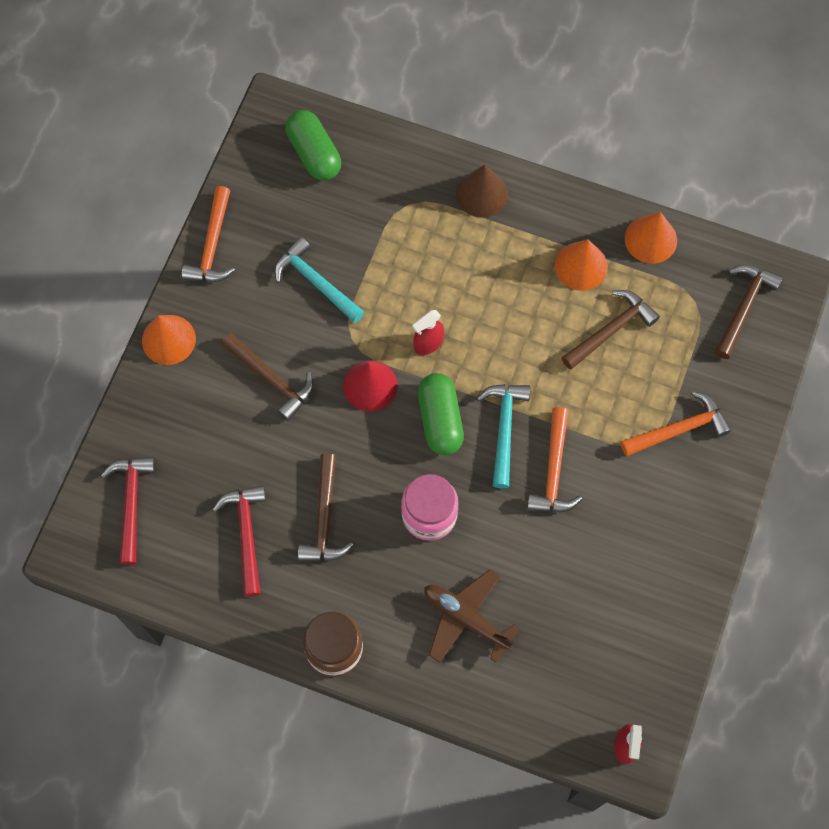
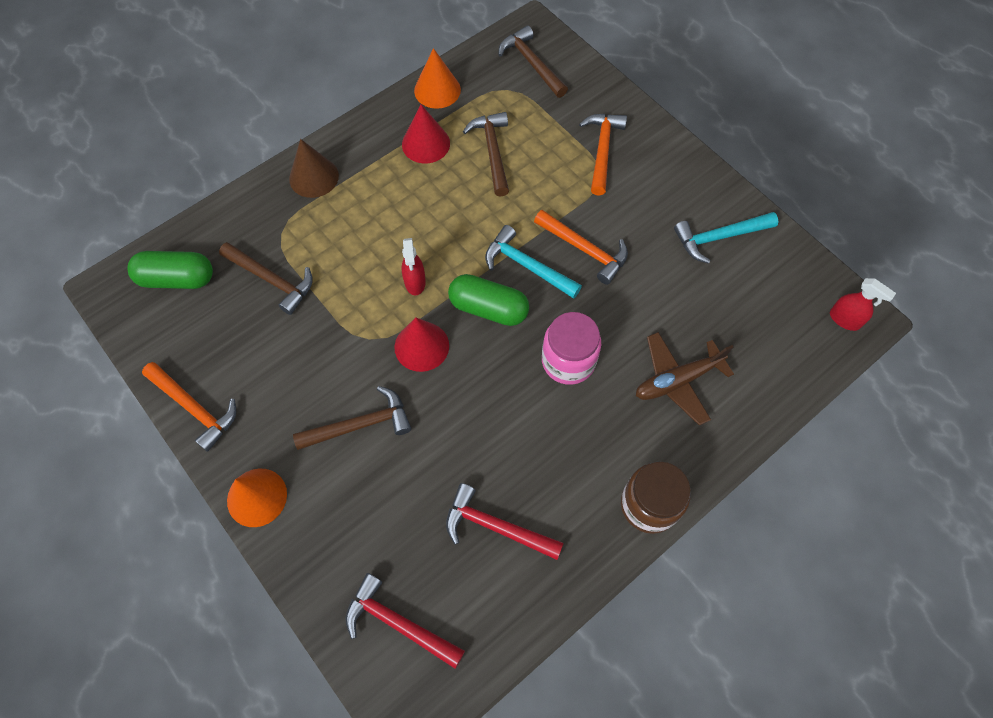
camera: 60 degrees left, 5 degrees down
turquoise hammer [274,237,364,323] -> turquoise hammer moved to [674,212,778,264]
brown hammer [298,453,353,561] -> brown hammer moved to [219,242,313,315]
orange cone [555,239,608,291] -> red cone [402,104,450,163]

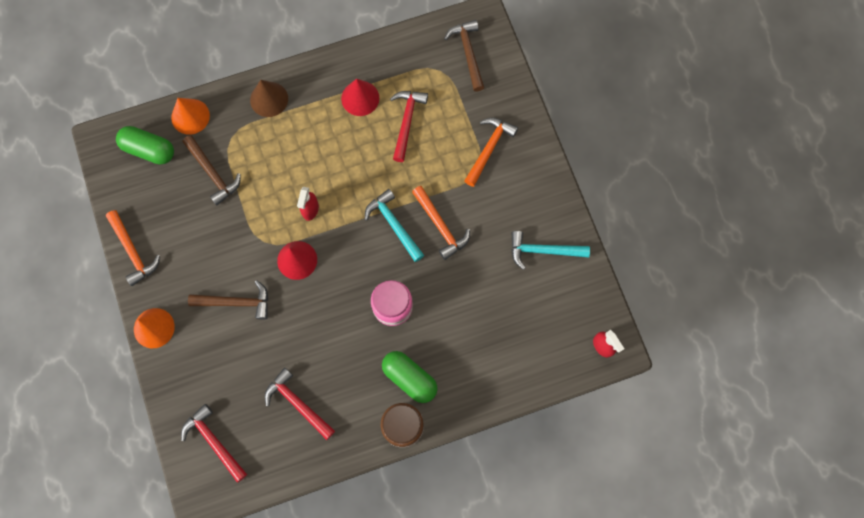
camera: 20 degrees right, 10 degrees up
orange cone [414,48,461,109] -> orange cone moved to [171,98,210,135]
green capsule [448,274,529,326] -> green capsule moved to [382,351,438,403]
brown hammer [463,112,509,197] -> red hammer [390,91,428,162]
brown plane [636,332,734,425] -> none

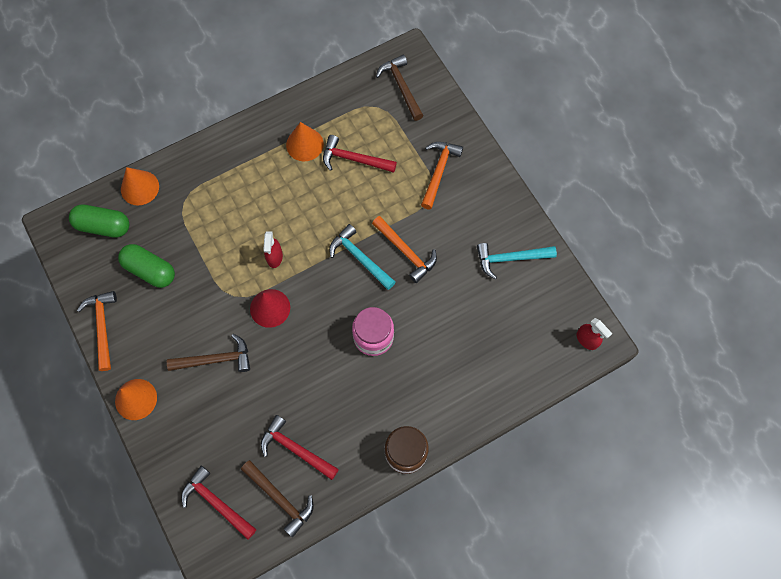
camera: 10 degrees left, 5 degrees down
orange hammer [106,210,160,286] -> orange hammer turned 150 degrees counterclockwise [77,291,117,371]
brown hammer [182,135,241,206] -> brown hammer moved to [241,460,314,538]
brown cone [250,80,288,117] -> none
red cone [341,79,379,116] -> orange cone [286,122,324,161]
green capsule [382,351,438,403] -> green capsule moved to [118,244,175,288]
red hammer [390,91,428,162] -> red hammer turned 75 degrees counterclockwise [323,135,397,173]

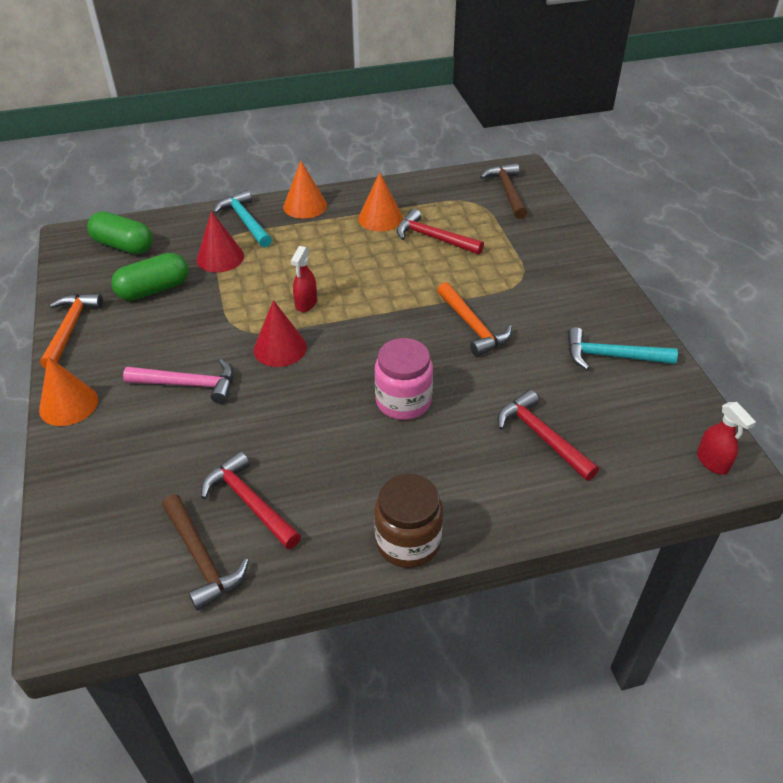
camera: 15 degrees right, 25 degrees down
green capsule [118,244,175,288] -> green capsule turned 75 degrees counterclockwise [111,253,188,301]
orange cone [121,167,159,206] -> orange cone moved to [283,161,327,219]
brown hammer [167,334,250,372] -> pink hammer [123,359,234,404]
red hammer [181,466,256,540] -> red hammer moved to [497,390,599,481]
turquoise hammer [329,224,396,290] -> turquoise hammer moved to [213,190,272,248]
orange hammer [421,142,463,209] -> none
none -> red cone [197,211,244,272]

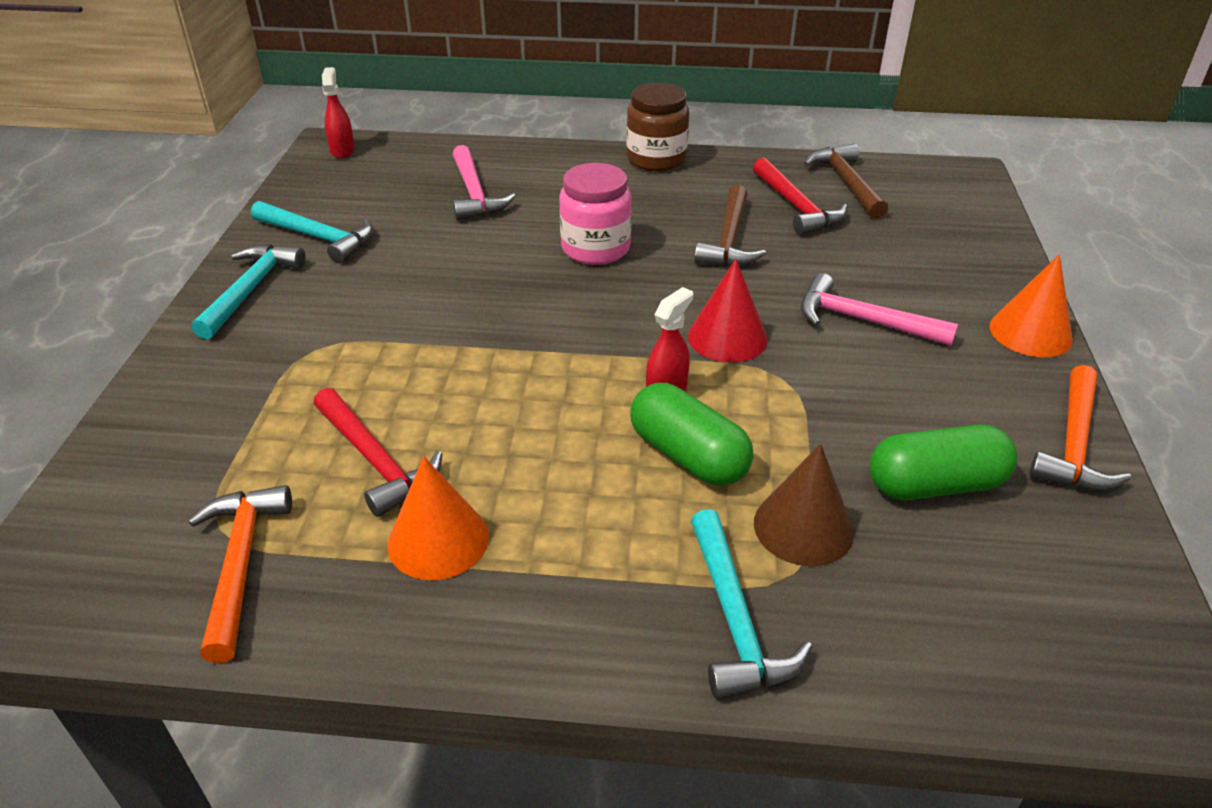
camera: 160 degrees left, 5 degrees down
green capsule [87,211,153,254] -> green capsule moved to [631,383,753,486]
red cone [197,211,244,272] -> brown cone [754,443,854,566]
orange cone [283,161,327,219] -> none
orange hammer [437,282,512,356] -> orange hammer moved to [188,485,292,663]
brown hammer [480,163,527,219] -> brown hammer moved to [694,185,766,266]
red hammer [497,390,599,481] -> pink hammer [452,145,515,220]
none -> turquoise hammer [191,244,305,339]

